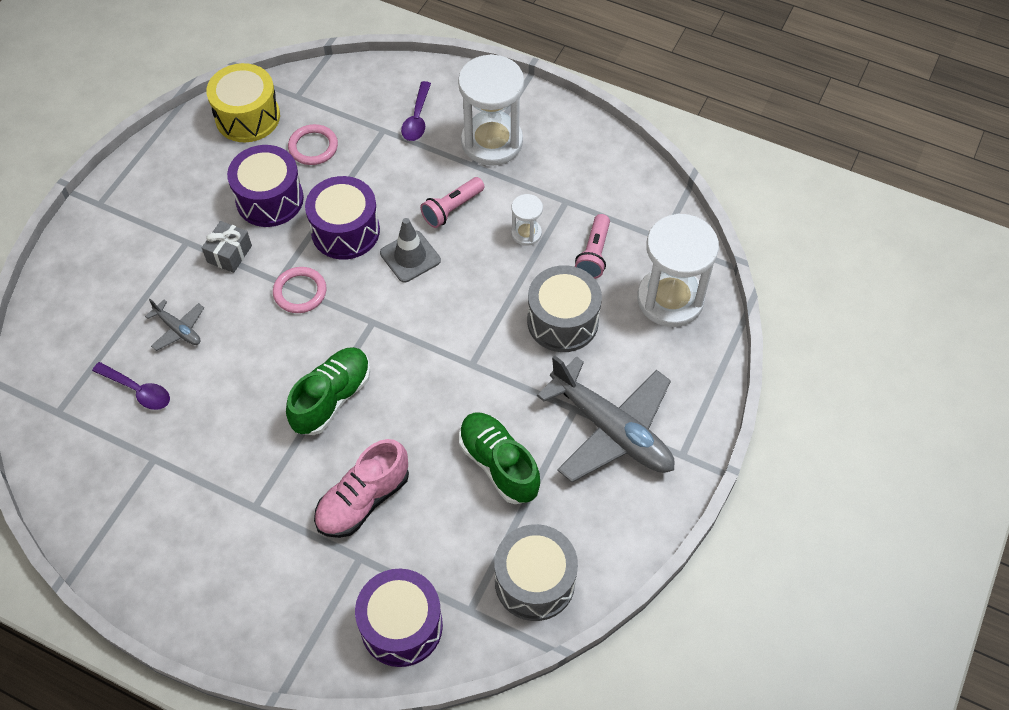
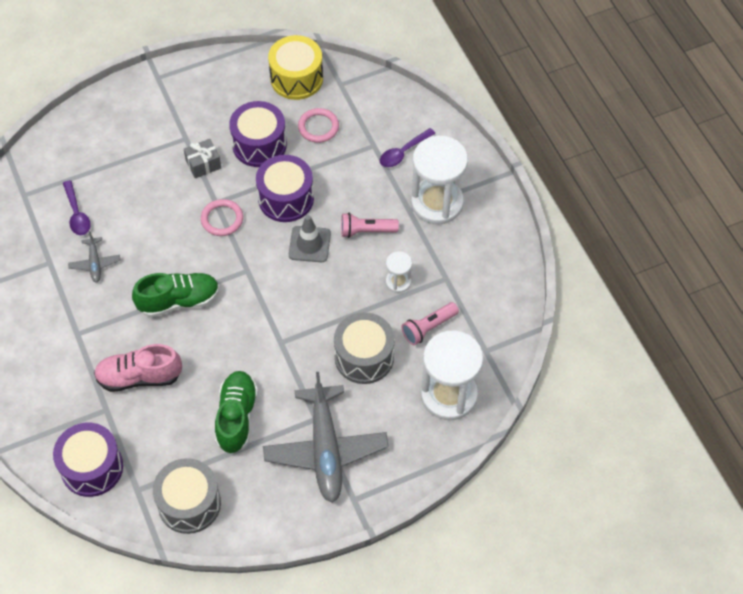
camera: 40 degrees right, 0 degrees up
grey plane [145,299,204,351] -> grey plane moved to [68,231,120,283]

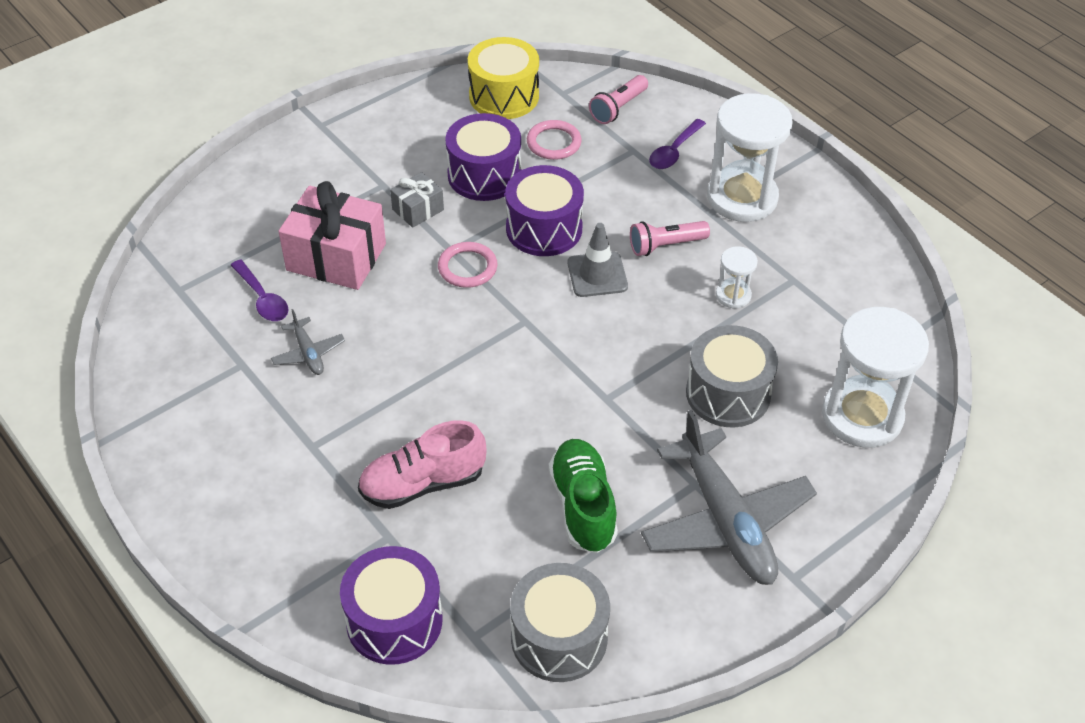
camera: 15 degrees left, 10 degrees down
green shoe [132,273,219,317] -> none
pink flashlight [402,302,459,345] -> pink flashlight moved to [589,75,648,124]
none -> pink gift [279,181,386,290]

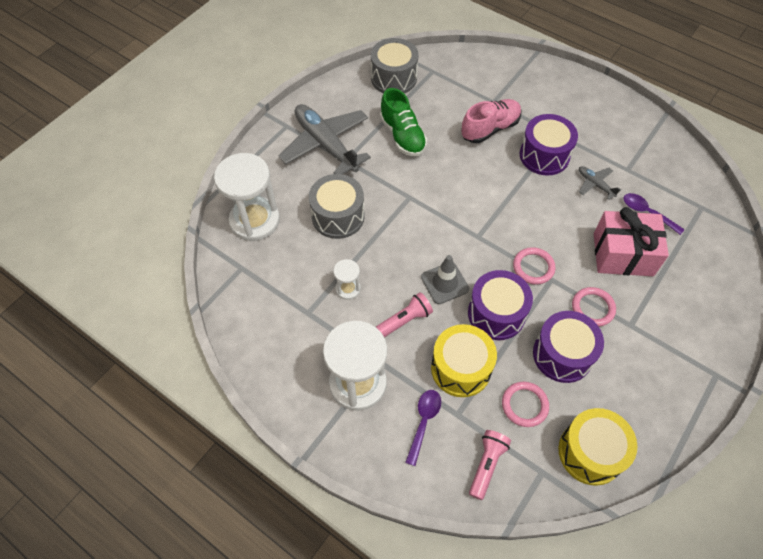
camera: 165 degrees right, 10 degrees up
purple drum [340,546,442,665] -> purple drum moved to [520,114,578,176]
grey gift [390,172,444,228] -> pink ring [572,287,616,326]
none -> yellow drum [431,324,497,397]

